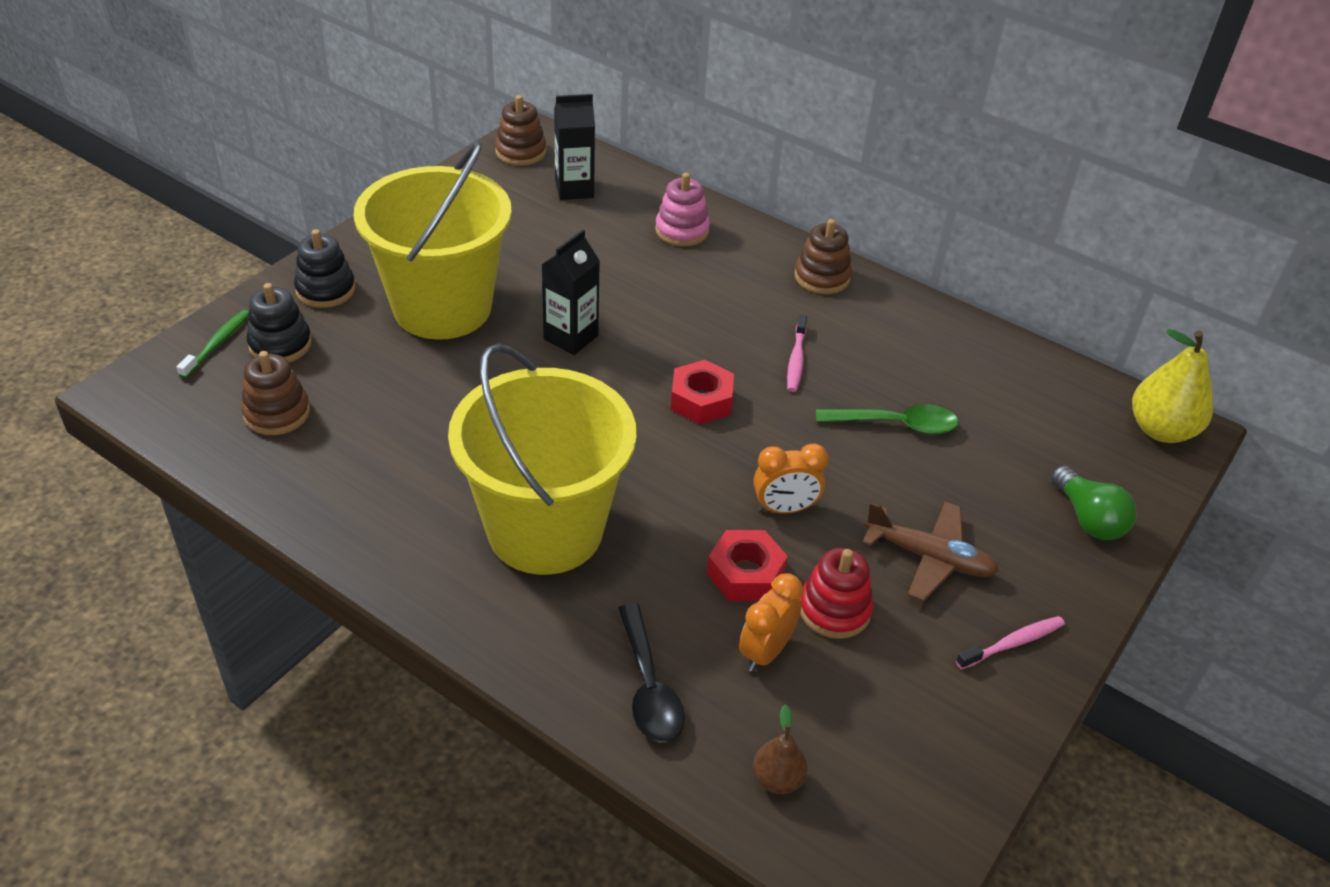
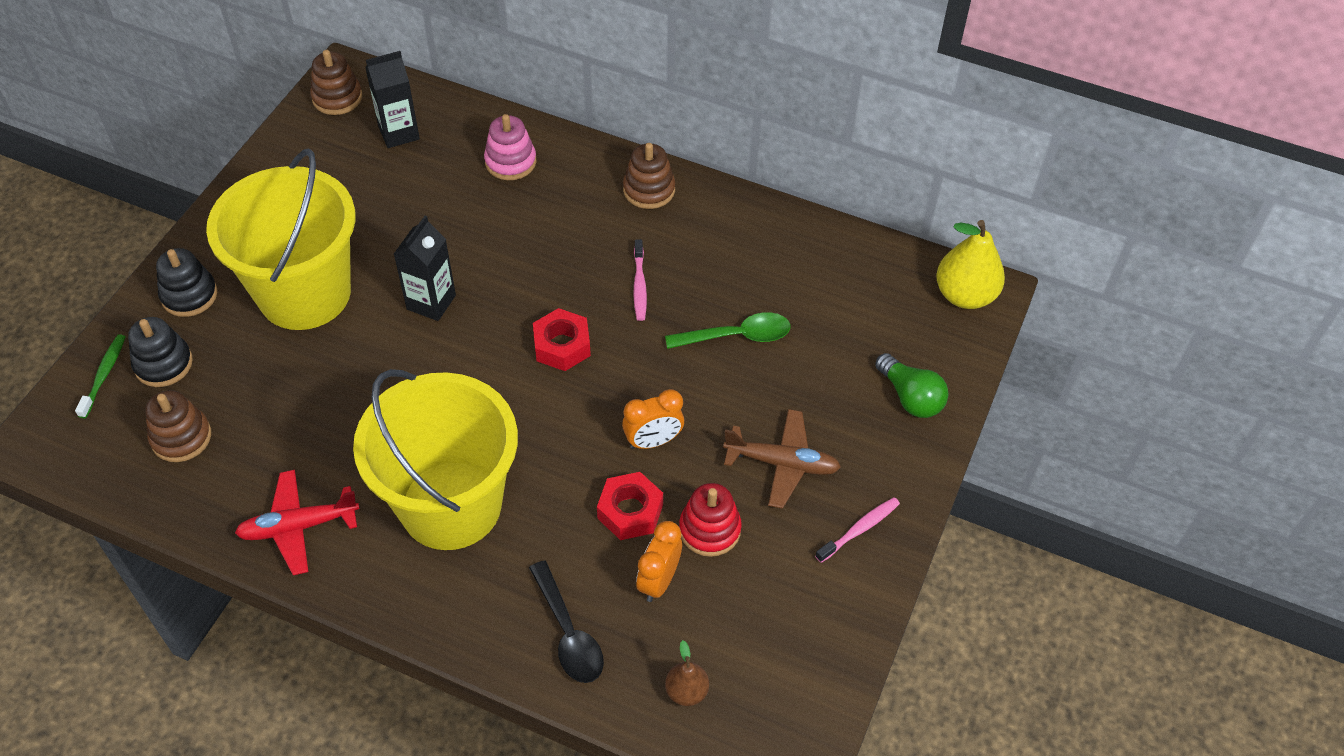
camera: 10 degrees left, 10 degrees up
none -> red plane [235,470,360,575]

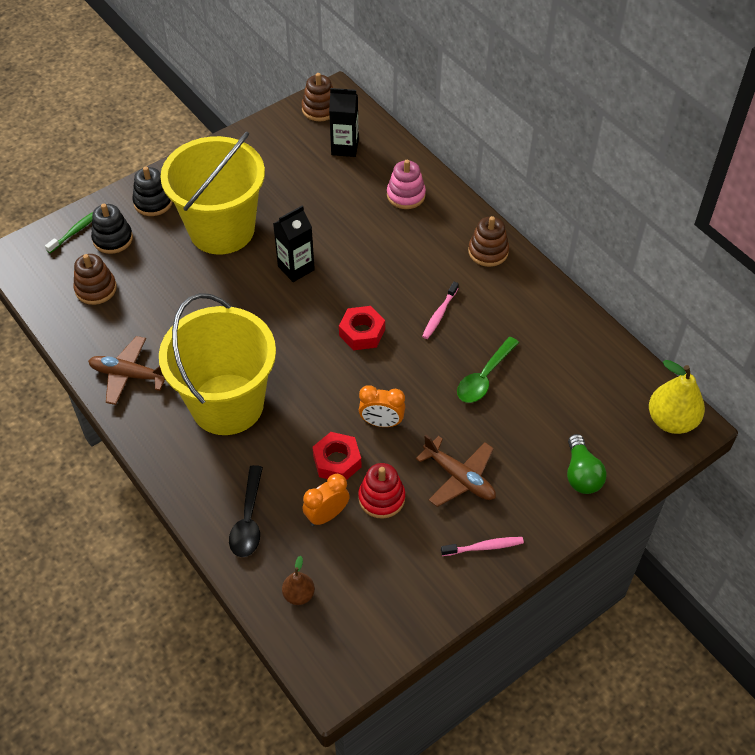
camera: 30 degrees right, 0 degrees up
red plane [235,470,360,575] -> brown plane [88,336,165,405]
green spoon [665,312,791,349] -> green spoon turned 105 degrees clockwise [457,337,519,403]

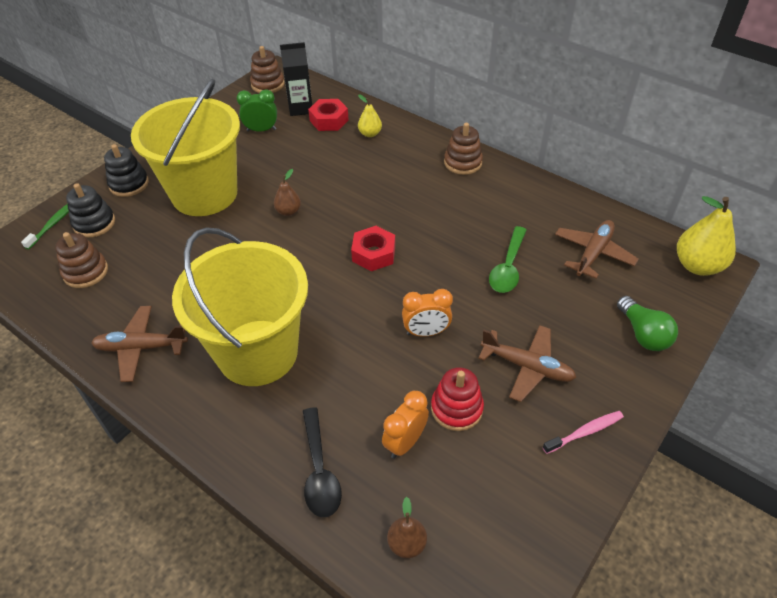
camera: 15 degrees left, 5 degrees down
black carton [273,205,315,282] -> brown pear [274,169,301,216]
red nut [312,432,361,480] -> red nut moved to [308,99,349,131]
pink stacking toy [387,160,426,209] -> yellow pear [358,94,382,137]
pink toothbrush [422,282,459,339] -> none
none -> green clock [236,89,277,132]
none -> brown plane [555,220,638,279]

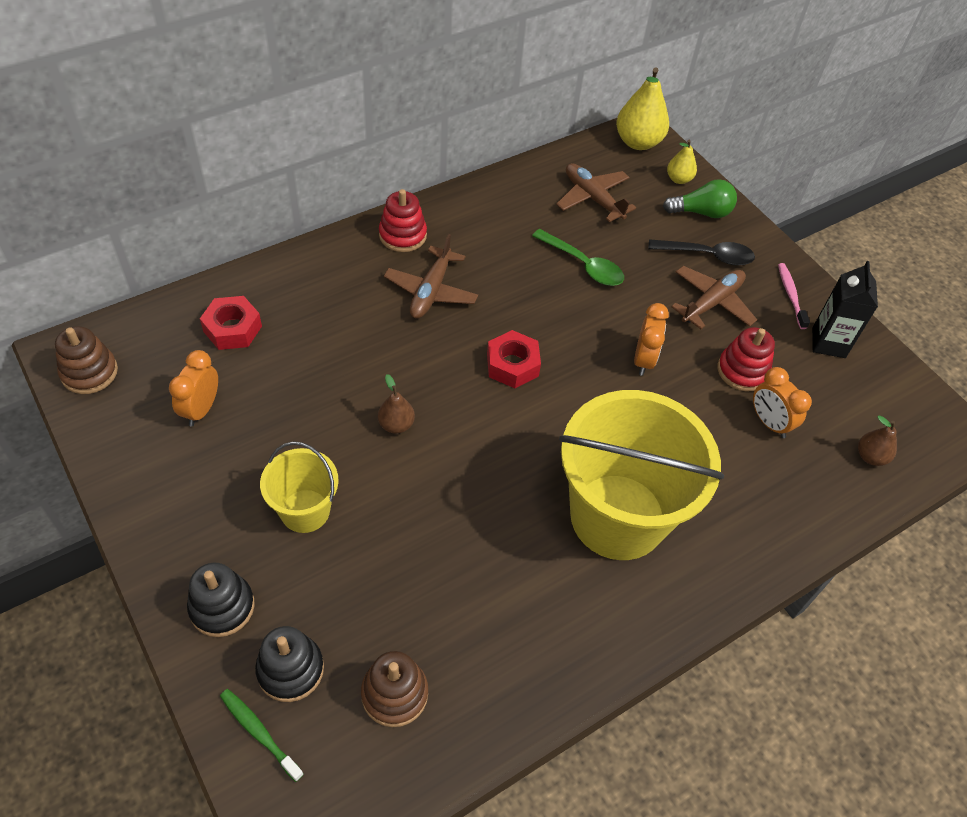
camera: 75 degrees left, 5 degrees up
brown plane [91,306,188,382] -> brown plane moved to [384,234,478,319]
yellow bucket [131,79,240,216] -> yellow bucket [260,441,339,533], size x0.50
green clock [236,89,277,132] -> orange clock [169,350,218,426]
black carton [280,42,312,116] -> black carton moved to [812,261,878,358]
black spoon [303,408,342,517] -> black spoon moved to [648,239,755,266]
yellow pear [358,94,382,137] -> yellow pear moved to [667,140,697,184]
brown stacking toy [444,123,483,175] -> red stacking toy [379,189,427,252]

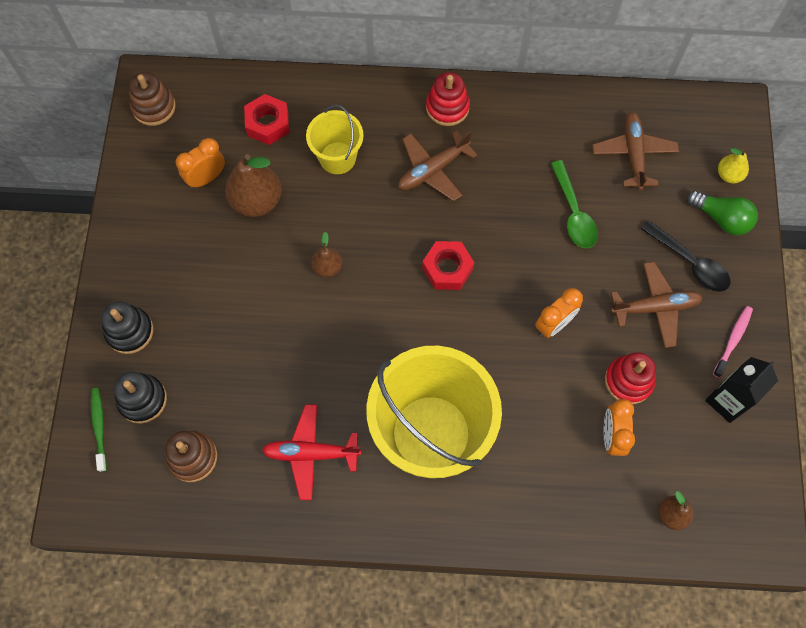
camera: 40 degrees right, 15 degrees up
yellow bucket [260,441,339,533] -> yellow bucket moved to [306,105,364,174]
yellow pear [616,67,669,150] -> none
none -> brown pear [225,154,282,217]
none -> red plane [262,404,361,500]

